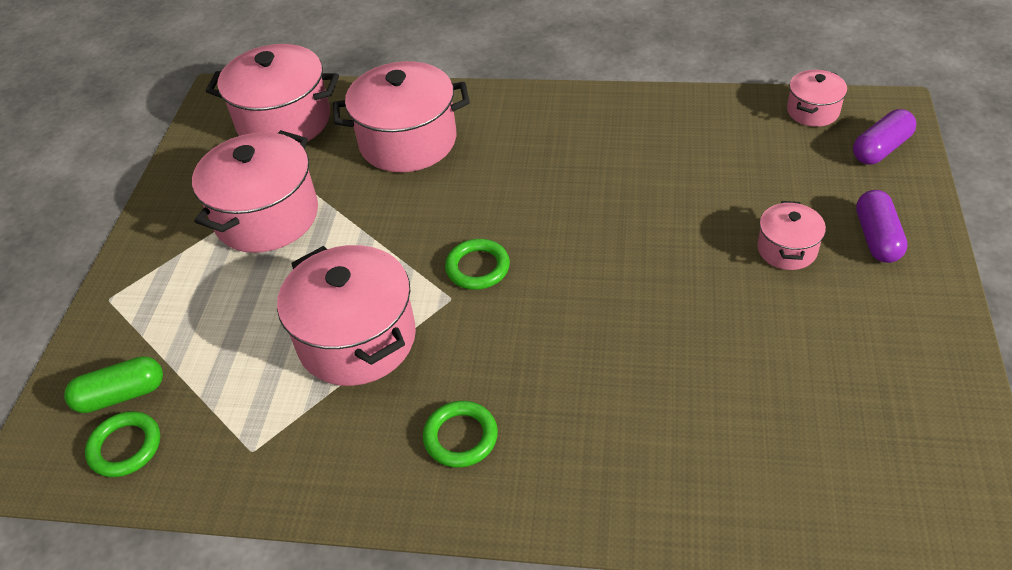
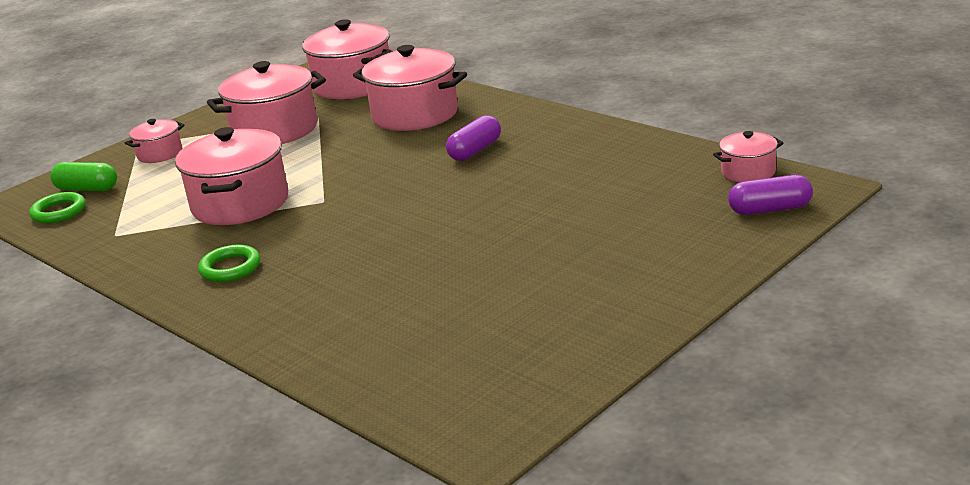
camera: 35 degrees right, 20 degrees down
green ring [445,239,510,290] -> none
pink pot [757,201,826,270] -> pink pot moved to [125,119,185,163]
purple capsule [856,190,908,263] -> purple capsule moved to [446,115,501,161]

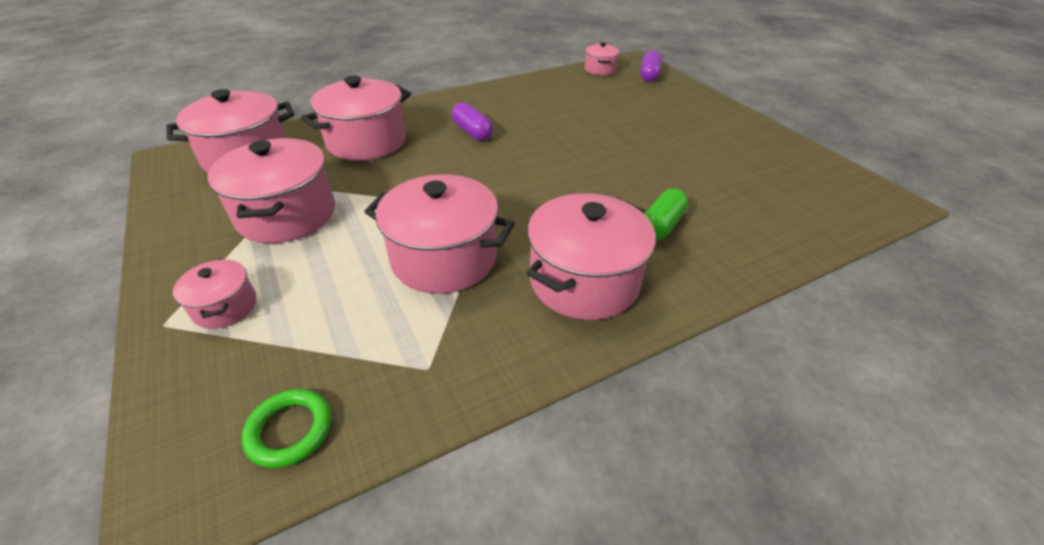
camera: 75 degrees left, 15 degrees up
green capsule [50,162,117,191] -> green capsule moved to [644,188,688,241]
green ring [198,245,260,282] -> pink pot [526,193,656,320]

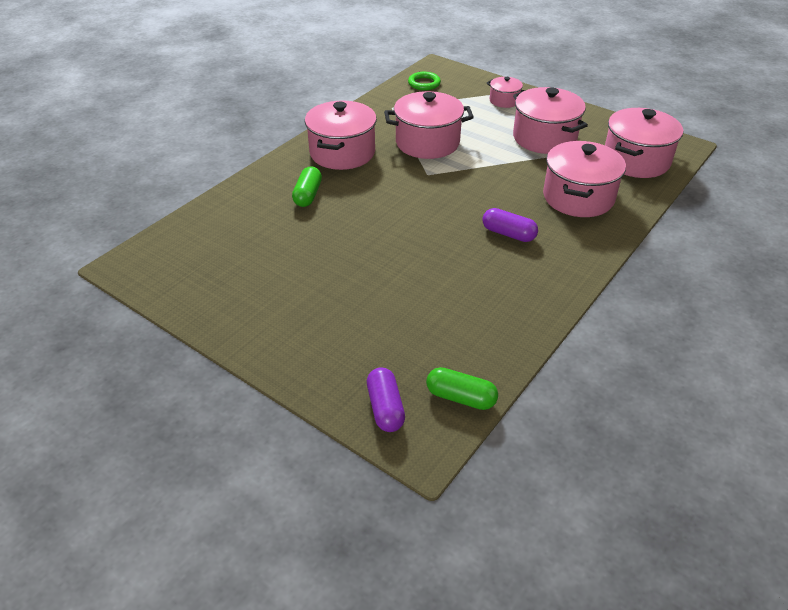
camera: 155 degrees right, 0 degrees up
pink pot [585,42,619,75] -> green capsule [426,367,498,410]

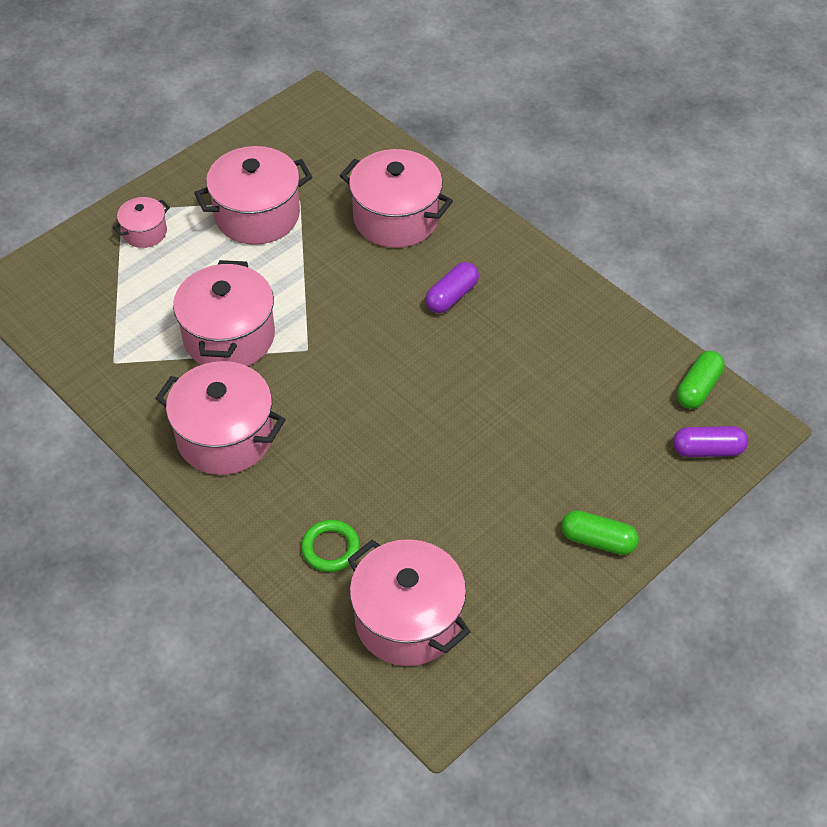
camera: 80 degrees left, 10 degrees up
green capsule [292,166,322,207] -> green capsule moved to [561,510,639,555]
green ring [408,72,441,90] -> green ring moved to [301,520,360,572]
pink pot [605,108,683,178] -> pink pot moved to [347,539,471,666]

